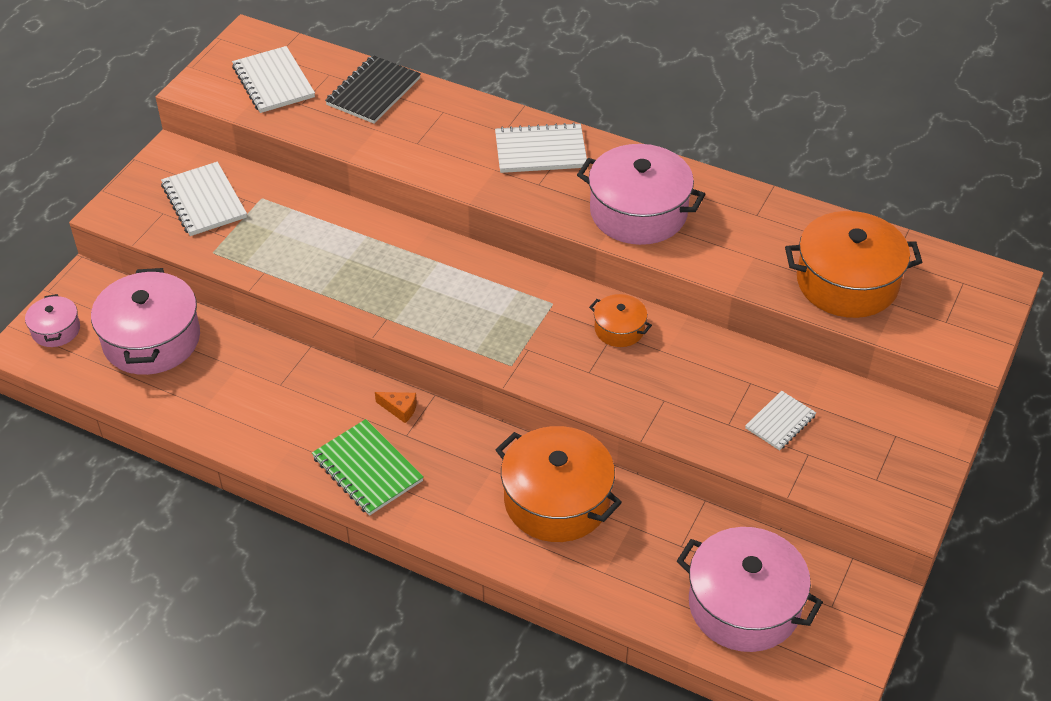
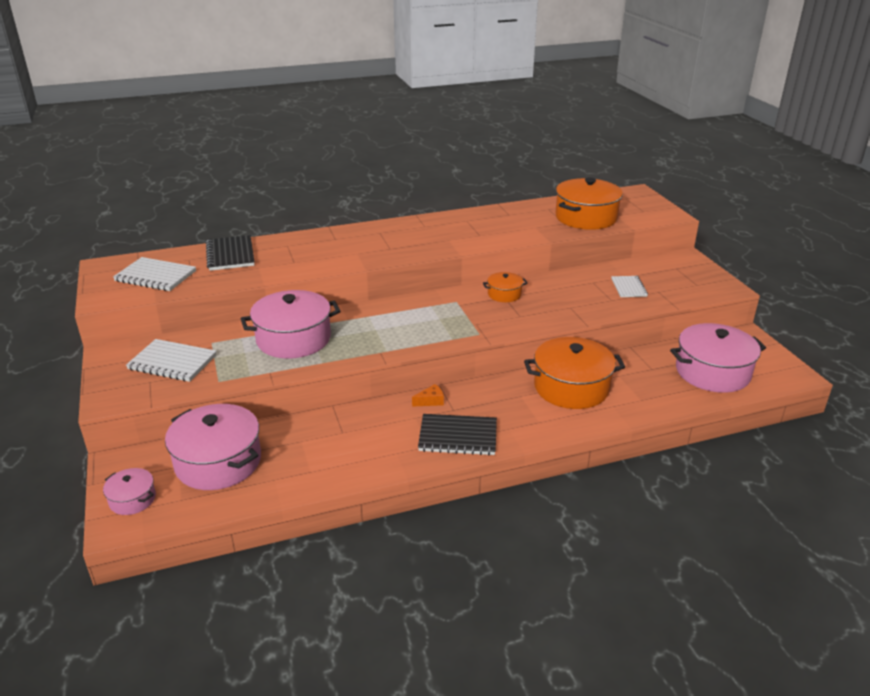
camera: 45 degrees left, 15 degrees down
green notebook [312,419,424,516] -> black notebook [418,414,497,455]
white notebook [495,122,587,173] -> none
pink pot [577,144,705,245] -> pink pot moved to [241,290,341,359]

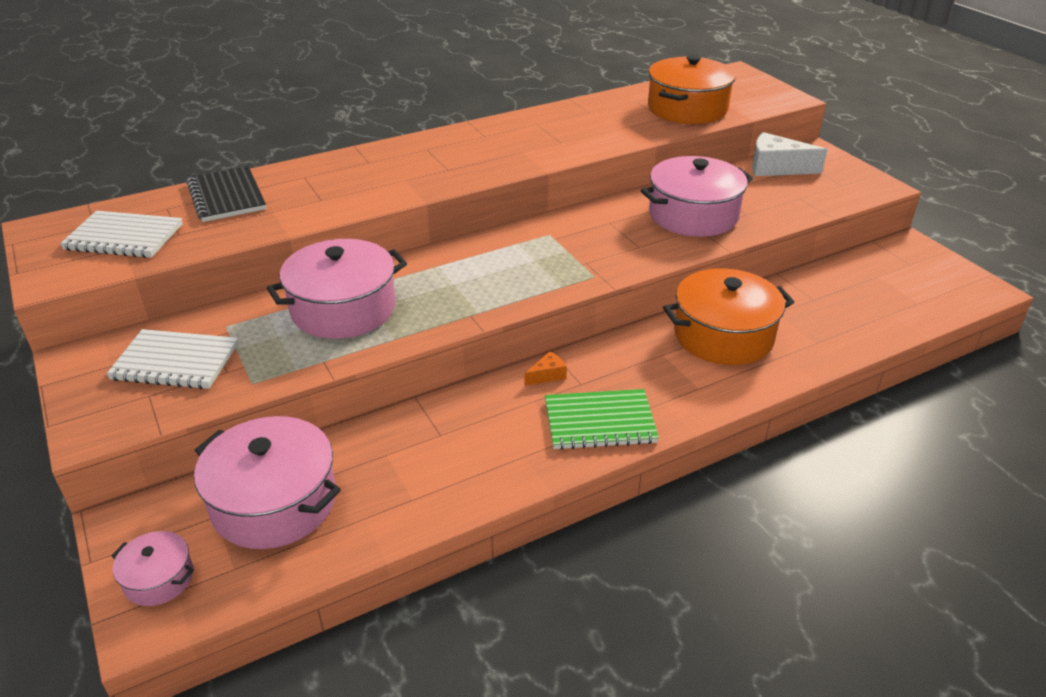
camera: 10 degrees left, 5 degrees up
black notebook [418,414,497,455] -> green notebook [545,389,659,450]
orange pot [483,272,528,302] -> none
white notebook [611,276,648,297] -> none
pink pot [670,323,766,393] -> pink pot moved to [641,156,754,237]
none -> white cheese [752,132,828,176]

